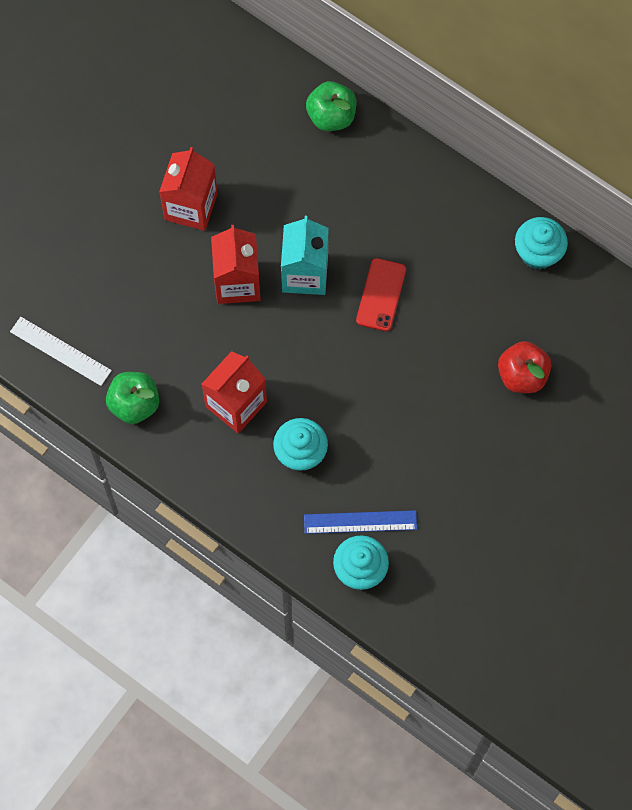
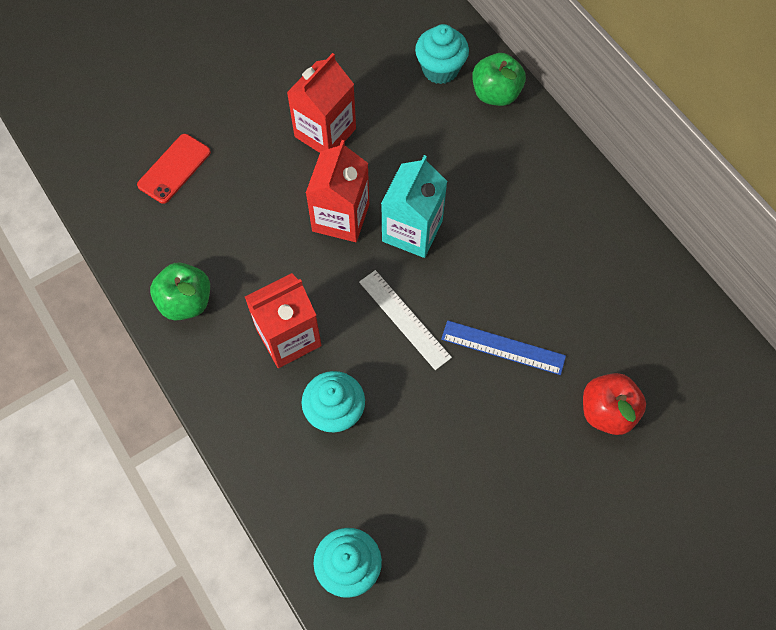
camera: 20 degrees right, 5 degrees down
white ruler [10,317,112,386] -> white ruler moved to [359,270,452,370]
blue ruler [304,510,417,534] -> blue ruler moved to [441,320,566,375]
red phone [356,258,406,331] -> red phone moved to [137,134,211,204]
turquoise cupcake [515,217,568,270] -> turquoise cupcake moved to [415,24,469,84]

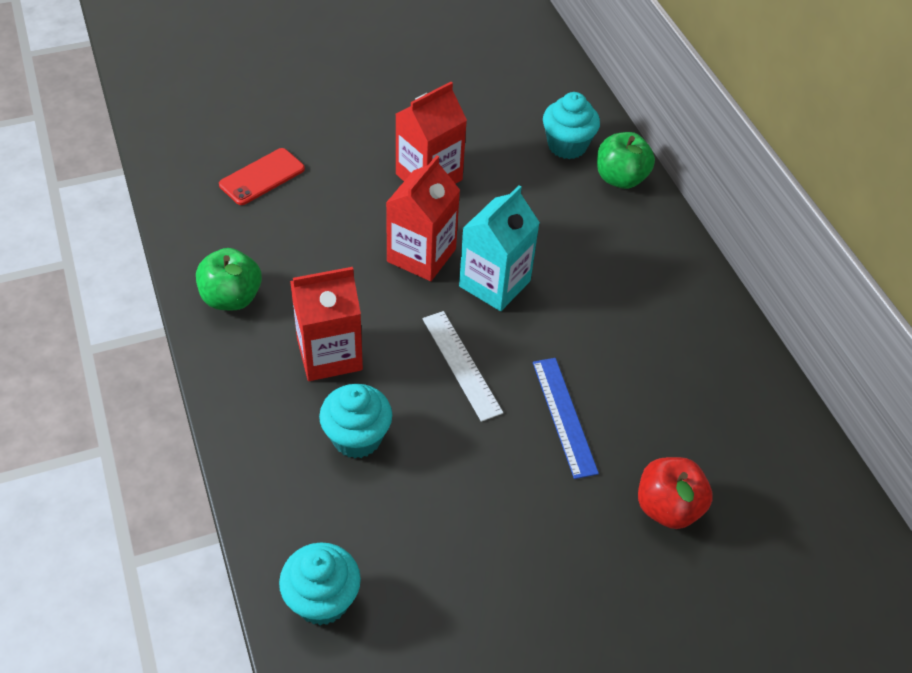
camera: 10 degrees right, 15 degrees down
blue ruler [441,320,566,375] -> blue ruler turned 45 degrees clockwise [533,358,599,479]

